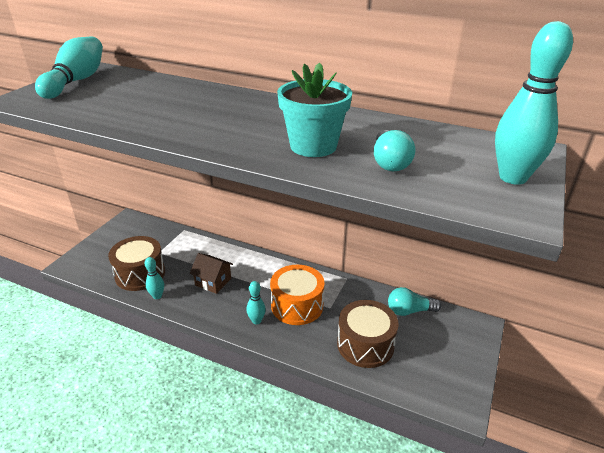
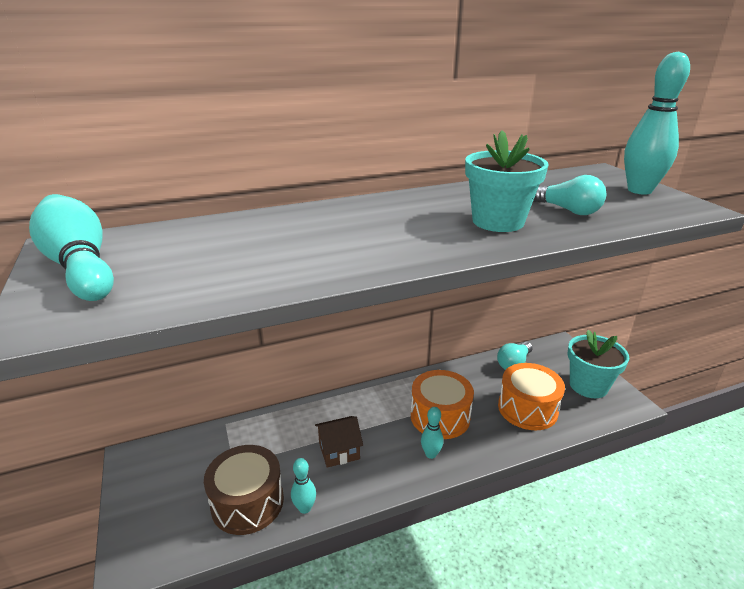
camera: 45 degrees left, 5 degrees down
brown drum [337,300,399,368] -> orange drum [498,363,565,430]
none -> turquoise flower pot [568,330,629,398]

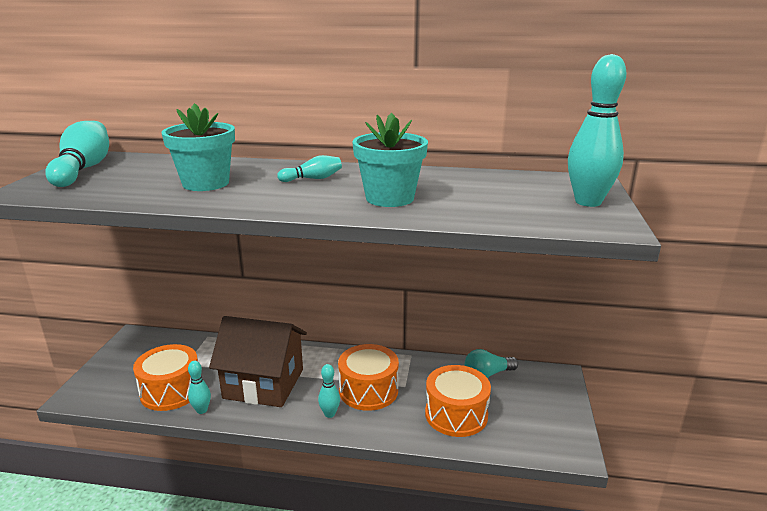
camera: 30 degrees right, 5 degrees down
brown drum [204,445,284,535] -> orange drum [133,344,198,411]
brown house [315,416,363,468] -> brown house [209,316,307,407], size x2.02
turquoise light bulb [533,175,606,215] -> none
turquoise flower pot [568,330,629,398] -> turquoise flower pot moved to [161,103,235,191]
none -> turquoise bowling pin [277,155,342,182]

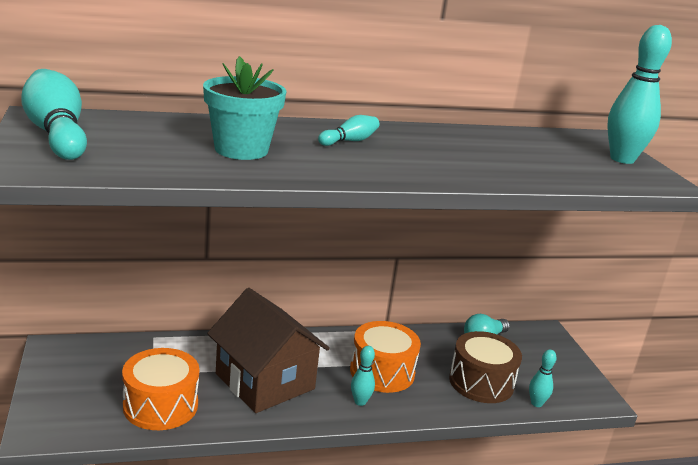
camera: 25 degrees left, 0 degrees up
turquoise bowling pin [188,361,211,414] -> turquoise bowling pin moved to [529,350,557,407]
brown house [209,316,307,407] -> brown house turned 60 degrees clockwise [207,288,330,413]
turquoise flower pot [352,113,428,207] -> none
orange drum [425,365,491,437] -> brown drum [449,331,522,403]

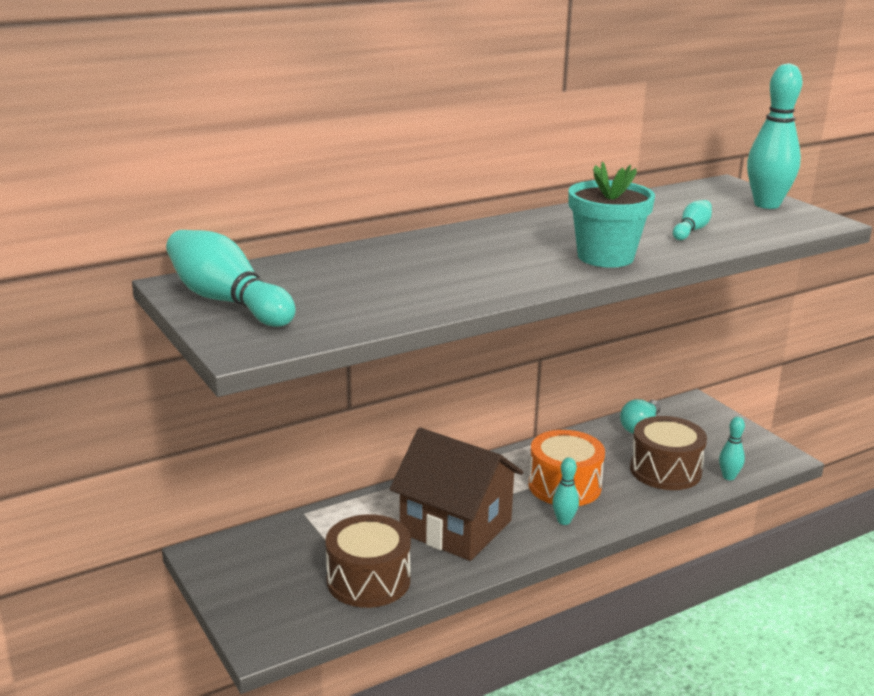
camera: 15 degrees left, 0 degrees up
orange drum [122,348,199,430] -> brown drum [325,514,411,608]
turquoise flower pot [203,56,287,160] -> turquoise flower pot moved to [568,162,655,268]
turquoise bowling pin [318,115,379,146] -> turquoise bowling pin moved to [673,200,712,240]

